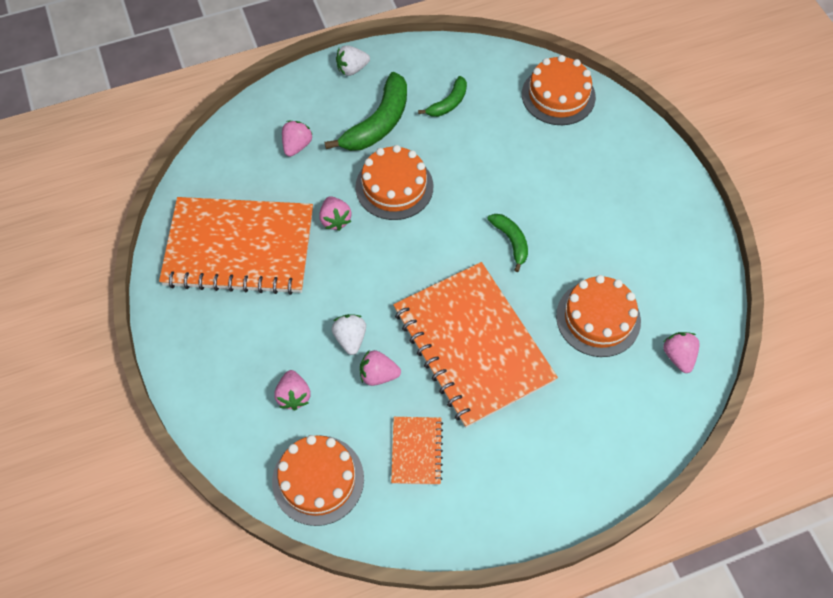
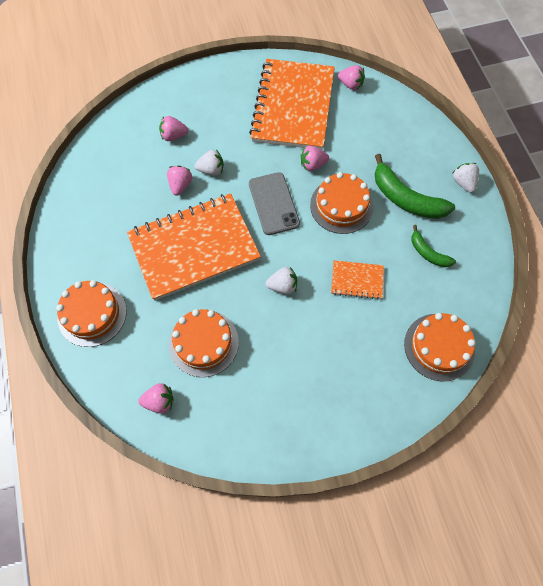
camera: 95 degrees right, 5 degrees up
orange cake [272,435,364,526] -> orange cake moved to [56,280,127,347]
pink strawberry [282,121,313,157] -> pink strawberry moved to [338,65,365,90]
orange notebook [391,417,443,485] -> orange notebook moved to [331,260,384,300]
green banana [488,214,528,272] -> white strawberry [265,267,297,294]
none -> grey phone [249,172,300,235]

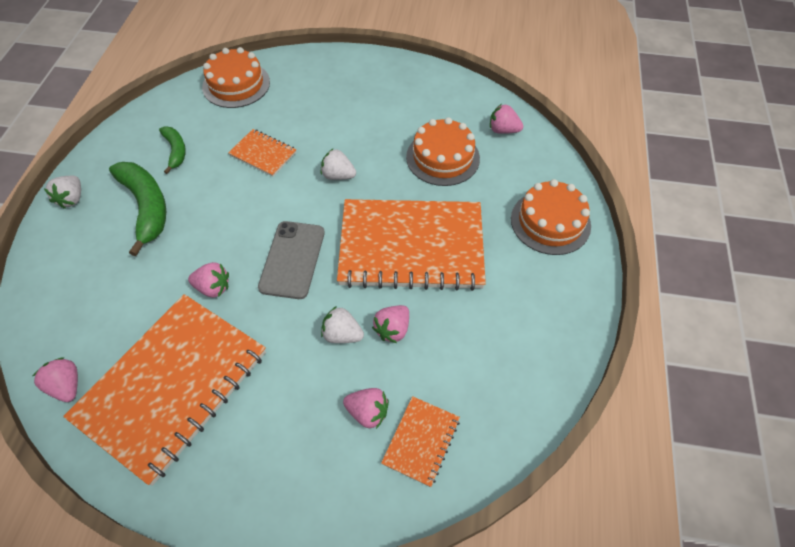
camera: 155 degrees left, 10 degrees down
orange cake [310,172,373,234] -> none
none -> orange notebook [381,396,460,487]

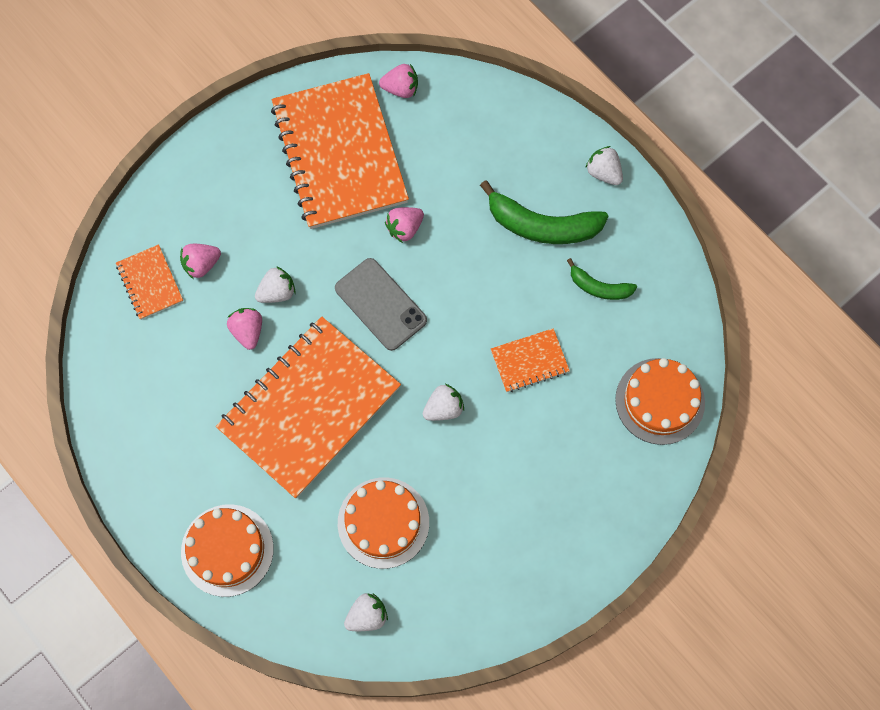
camera: 130 degrees right, 15 degrees up
pink strawberry [490,104,523,134] -> white strawberry [344,593,388,631]

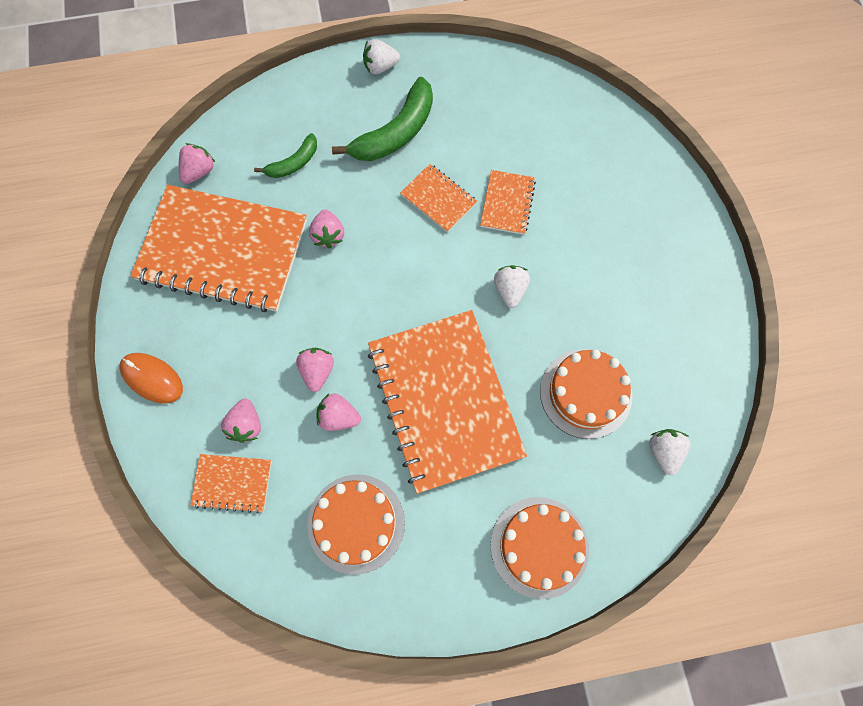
camera: 60 degrees left, 0 degrees up
white strawberry [255,266,296,303] -> pink strawberry [296,348,334,392]
grey phone [335,258,427,351] -> none
green banana [567,258,637,300] -> green banana moved to [254,133,317,178]
orange cake [615,358,705,445] -> orange cake moved to [307,474,405,575]
none -> orange mouse [119,353,183,404]
none -> orange notebook [400,164,477,232]

